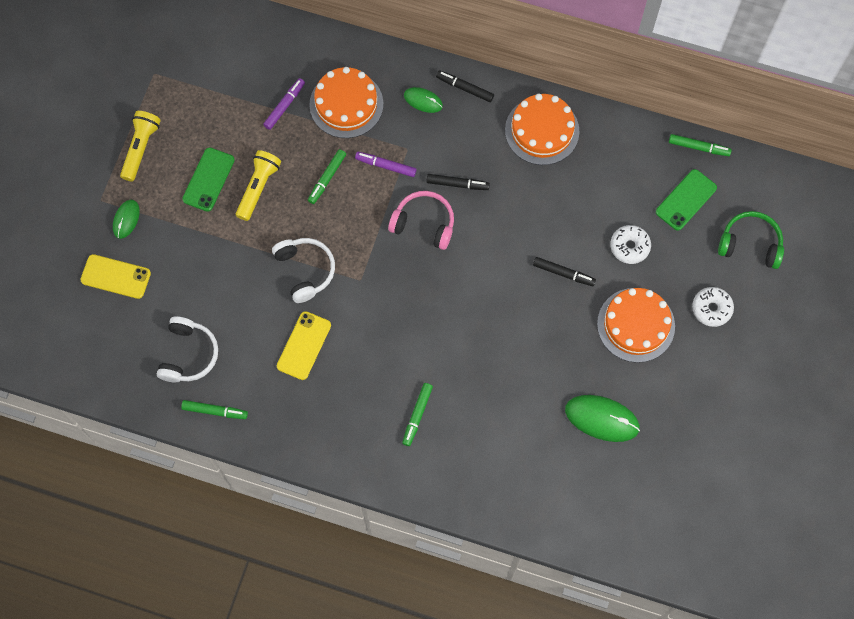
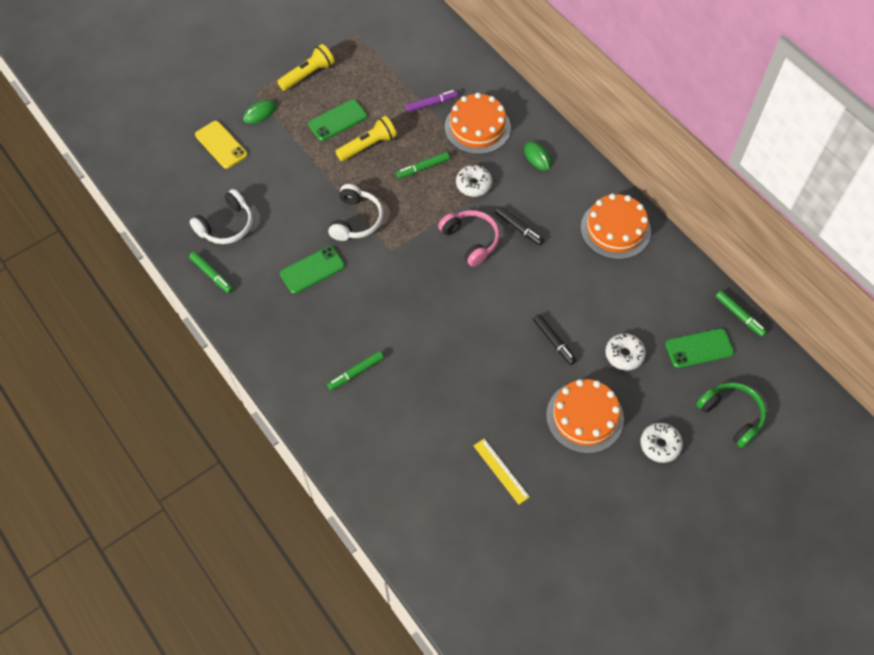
camera: 35 degrees right, 10 degrees down
yellow phone [277,311,331,380] -> green phone [280,246,345,294]
purple marker [355,152,417,177] -> white donut [456,165,492,197]
black marker [436,70,494,102] -> none
green mouse [565,395,640,442] -> yellow ruler [473,439,530,505]

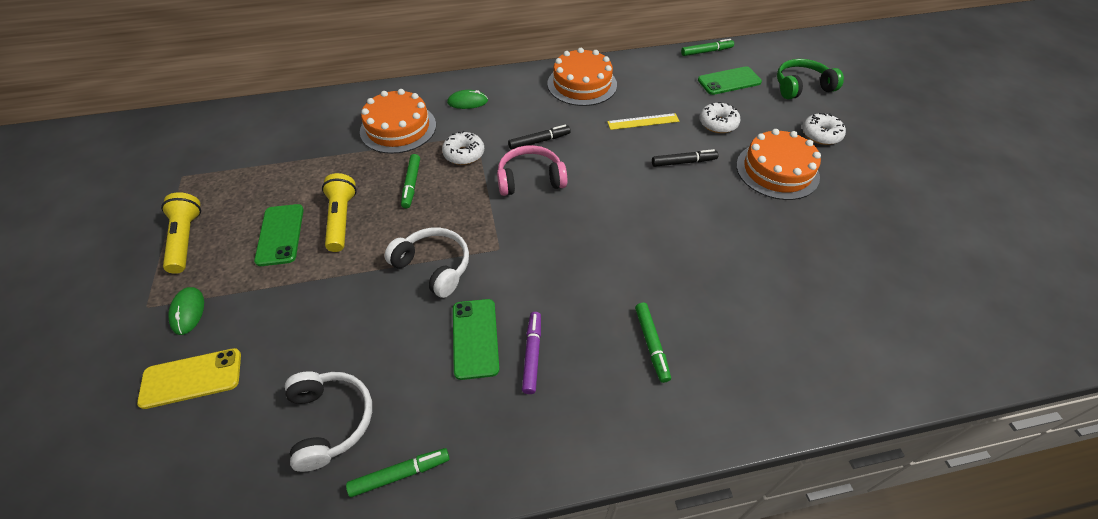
camera: 65 degrees left, 10 degrees down
purple marker [405,90,458,113] -> purple marker moved to [522,312,541,394]
yellow ruler [473,439,530,505] -> yellow ruler moved to [607,113,679,130]
green phone [665,328,734,368] -> green phone turned 60 degrees clockwise [698,66,762,95]

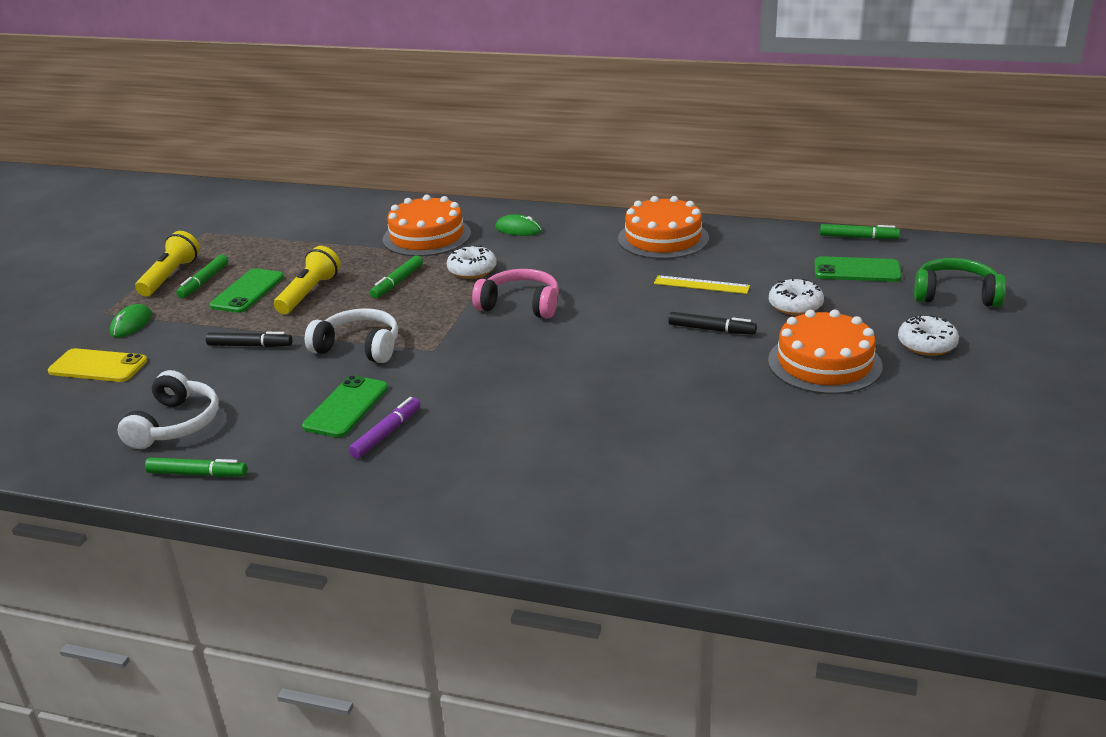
camera: 30 degrees right, 20 degrees down
white headphones [385,227,469,298] -> white headphones turned 45 degrees counterclockwise [305,308,398,363]
black marker [508,125,571,150] -> black marker moved to [206,332,293,347]
green marker [635,303,671,383] -> green marker moved to [176,255,228,298]

